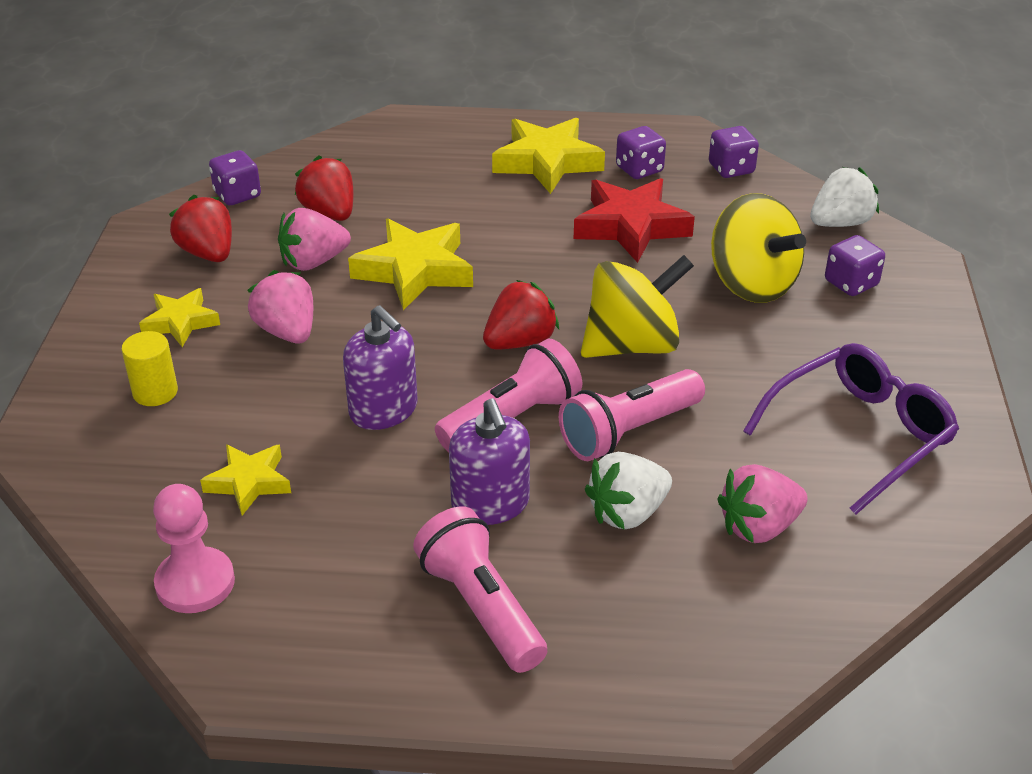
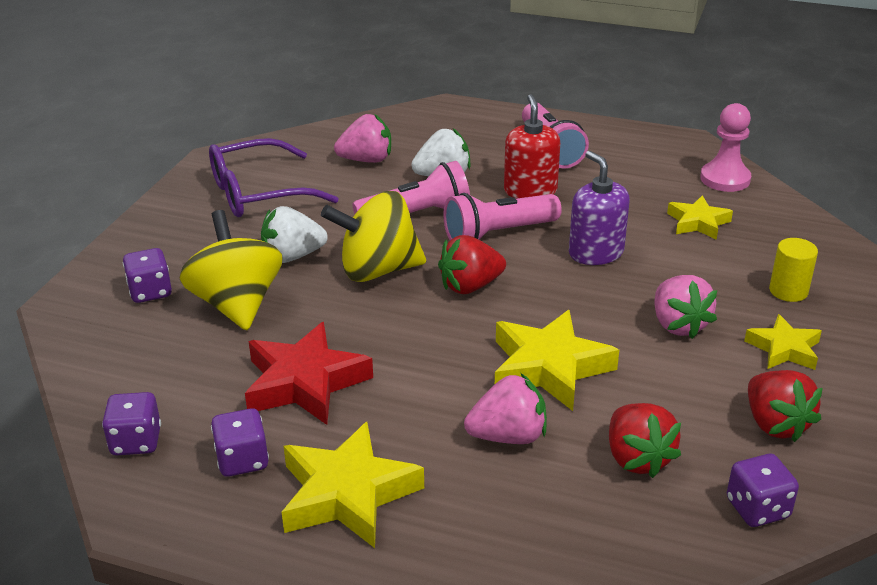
camera: 165 degrees left, 5 degrees down
pink strawberry [278,208,351,271] -> pink strawberry moved to [464,373,547,444]
purple soap dispenser [449,398,530,525] -> red soap dispenser [504,94,560,199]
white strawberry [810,167,879,227] -> white strawberry moved to [261,206,328,263]

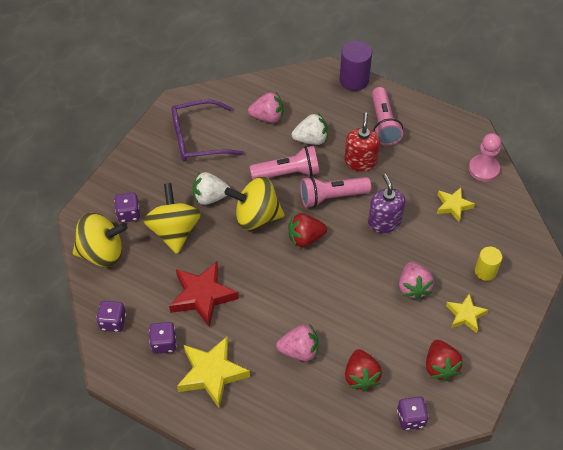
camera: 10 degrees right, 20 degrees up
yellow star [495,310,619,411] -> none
none -> yellow spinning top [73,213,128,267]
none -> purple cylinder [339,41,372,91]

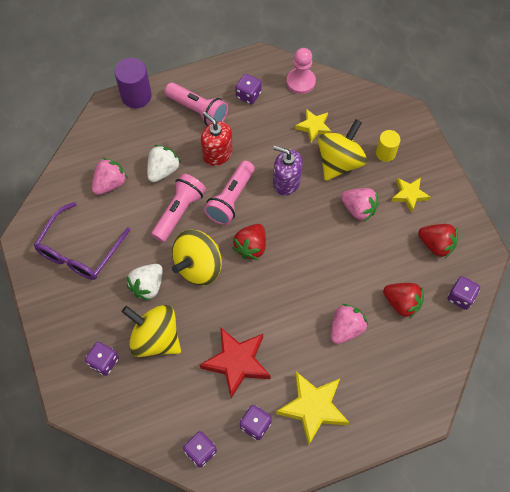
camera: 50 degrees left, 10 degrees up
yellow spinning top [73,213,128,267] -> yellow spinning top moved to [318,119,367,181]
none -> purple dice [235,74,261,104]

